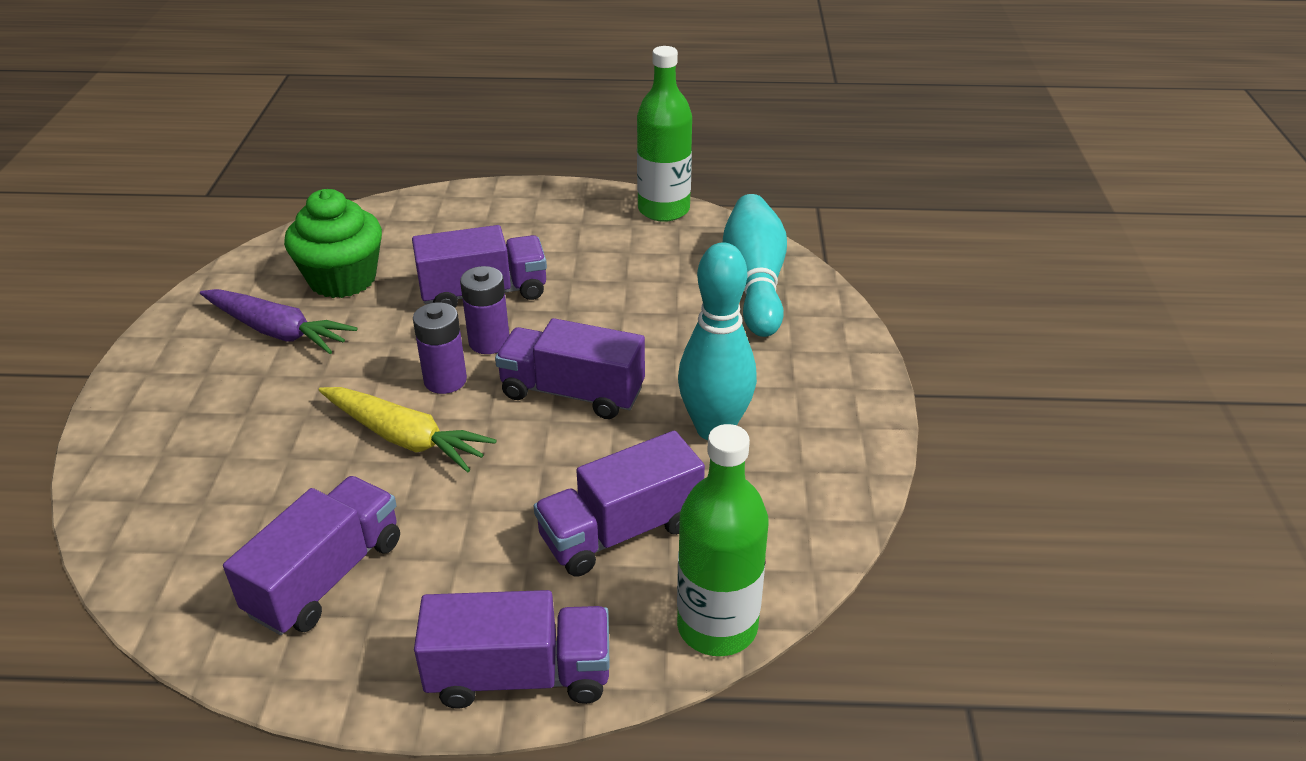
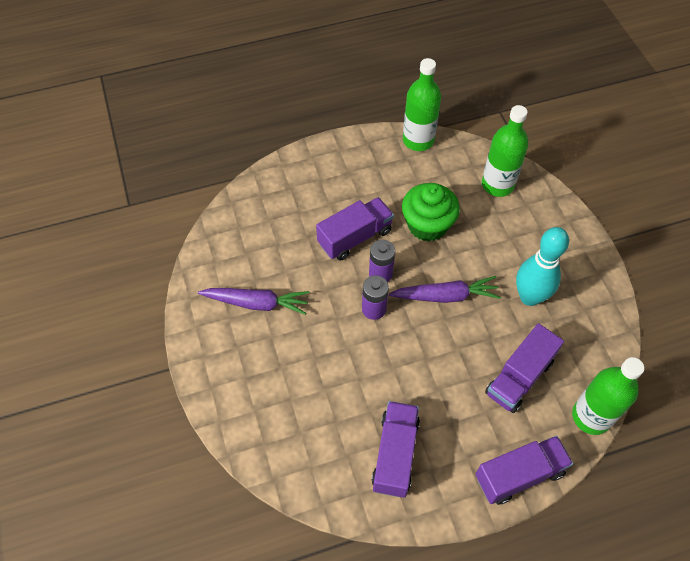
camera: 20 degrees left, 20 degrees up
green cupcake [284,189,382,298] -> green cupcake moved to [402,183,460,241]
yellow carrot [318,387,497,472] -> none
purple truck [495,318,645,419] -> purple carrot [389,276,501,303]
turquoise bowling pin [723,194,787,337] -> green bottle [482,105,528,197]

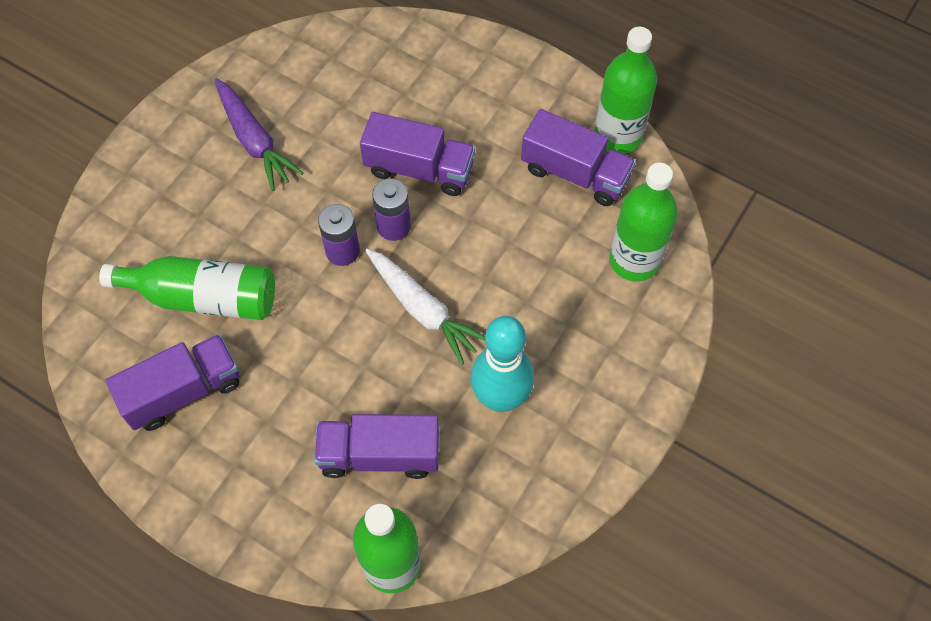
camera: 50 degrees right, 5 degrees up
purple carrot [389,276,501,303] -> white carrot [365,249,485,365]
green cupcake [402,183,460,241] -> none
purple truck [475,436,573,505] -> purple truck moved to [521,109,636,206]
none -> green bottle [99,256,275,320]

